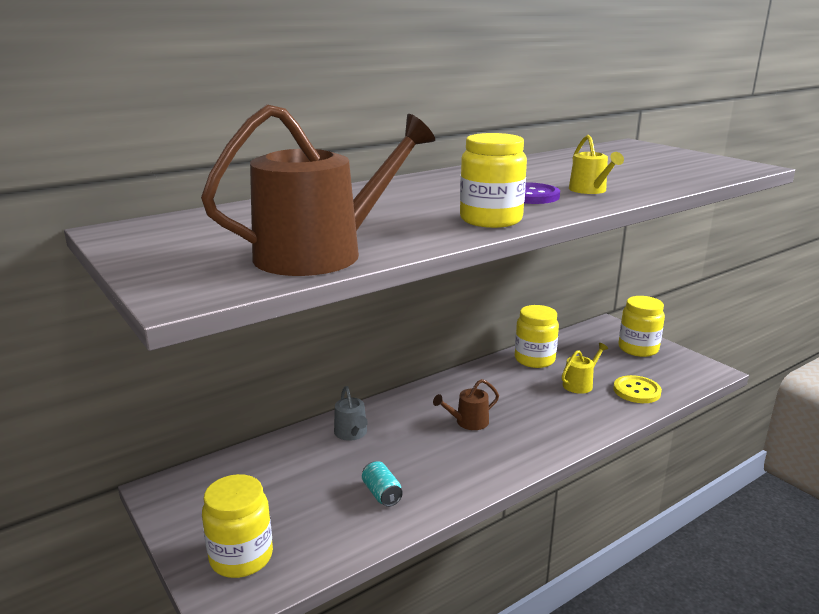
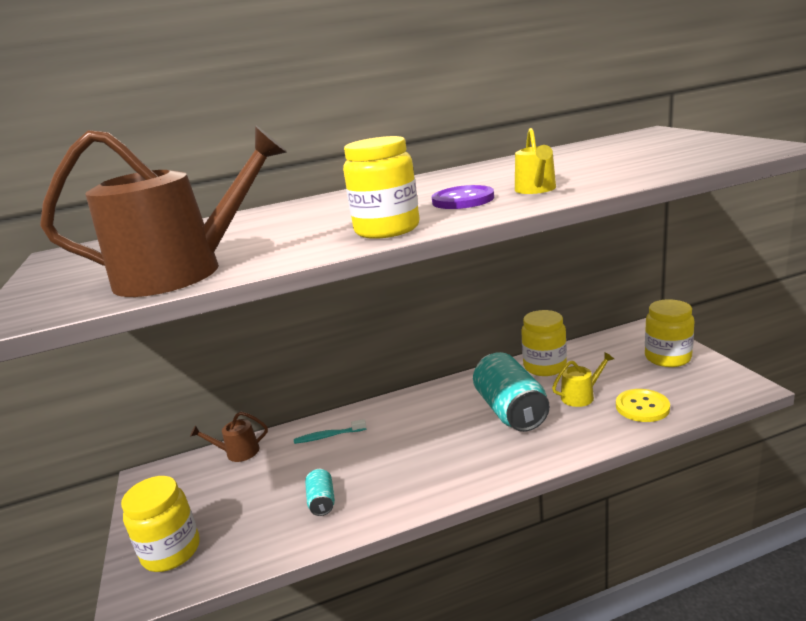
camera: 20 degrees right, 0 degrees up
grey watering can [334,386,368,441] -> turquoise toothbrush [294,419,366,444]
brown watering can [433,379,499,430] -> brown watering can moved to [190,412,268,462]
none -> turquoise can [473,352,550,432]

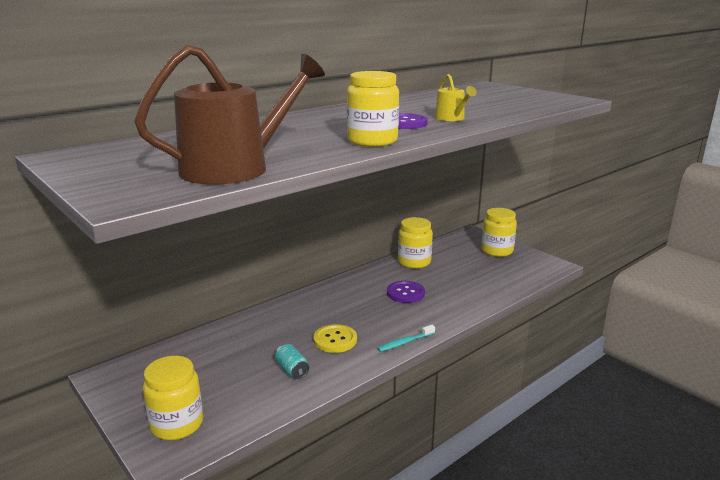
camera: 25 degrees left, 0 degrees up
brown watering can [190,412,268,462] -> none
turquoise toothbrush [294,419,366,444] -> turquoise toothbrush moved to [377,325,435,352]
turquoise can [473,352,550,432] -> purple button [387,281,425,303]
yellow watering can [552,352,614,407] -> none
yellow button [616,389,670,422] -> yellow button moved to [313,324,357,353]

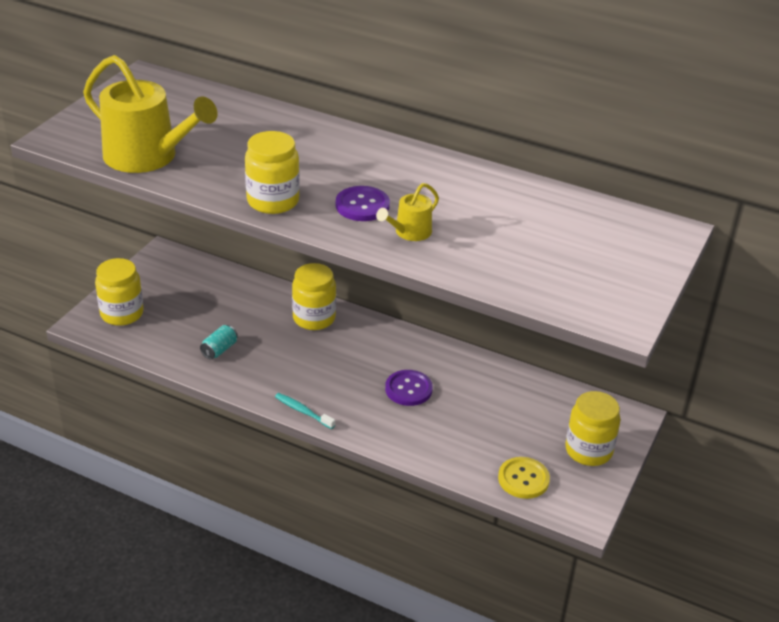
camera: 65 degrees right, 15 degrees up
brown watering can [134,45,325,185] -> yellow watering can [83,55,218,173]
yellow button [313,324,357,353] -> yellow button moved to [498,457,550,499]
yellow jar [398,217,433,269] -> yellow jar moved to [292,263,336,330]

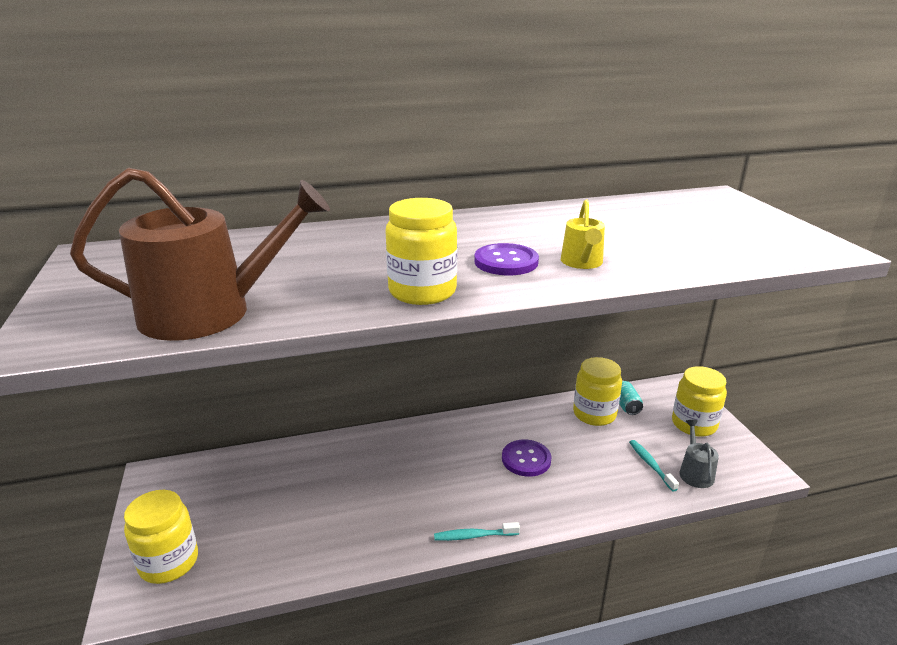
camera: 40 degrees left, 10 degrees down
yellow watering can [83,55,218,173] -> brown watering can [70,168,330,341]
turquoise can [200,325,238,359] -> turquoise can moved to [619,381,643,415]
yellow jar [292,263,336,330] -> yellow jar moved to [573,357,622,426]
yellow button [498,457,550,499] -> grey watering can [679,420,719,488]
none -> turquoise toothbrush [629,440,679,492]

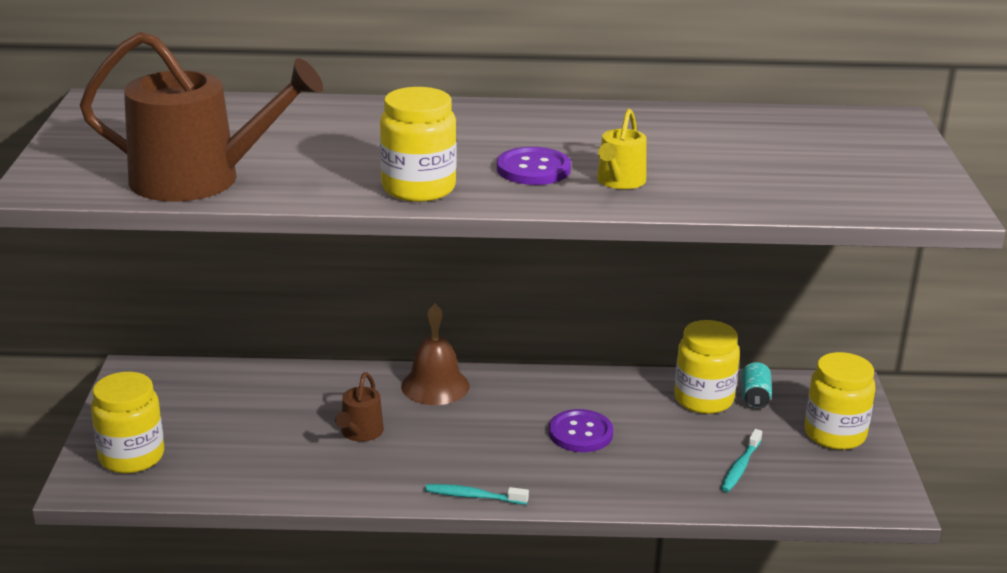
camera: 15 degrees right, 0 degrees up
turquoise toothbrush [629,440,679,492] -> turquoise toothbrush turned 150 degrees counterclockwise [721,429,762,492]
grey watering can [679,420,719,488] -> none
none -> brown watering can [335,372,384,442]
none -> brown bell [401,304,469,405]

